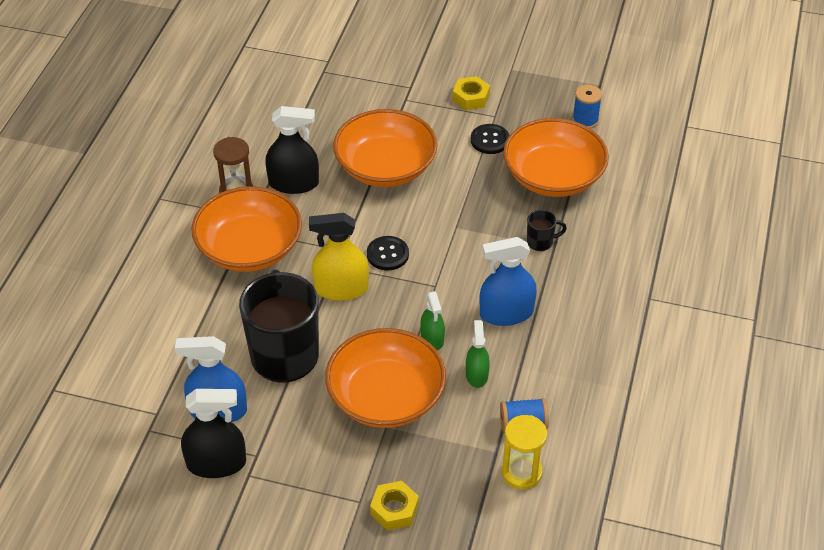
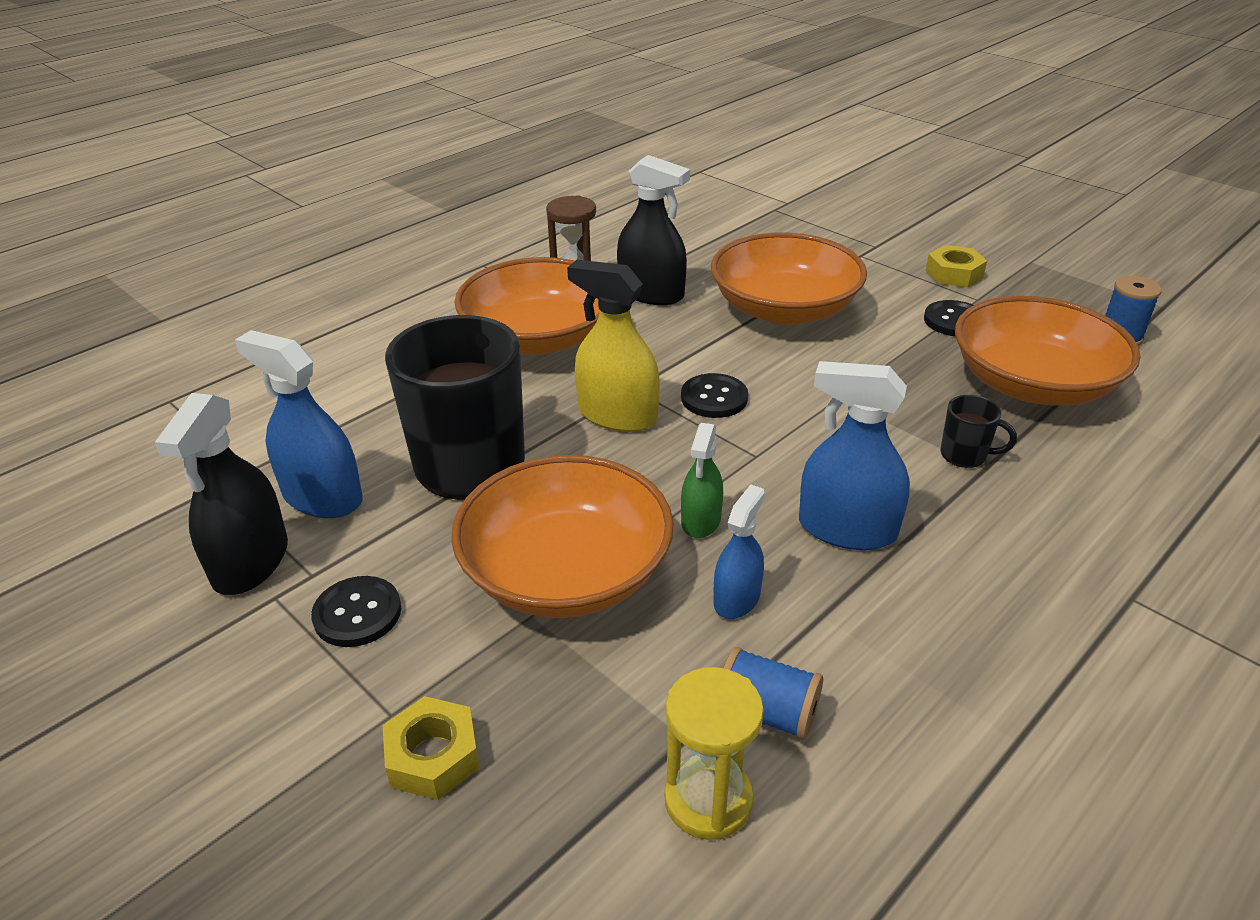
camera: 30 degrees right, 10 degrees down
black spray bottle [181,389,246,478] -> black spray bottle turned 75 degrees clockwise [155,393,288,595]
green spray bottle [466,320,490,388] -> blue spray bottle [713,485,765,619]
none -> black button [311,576,401,647]

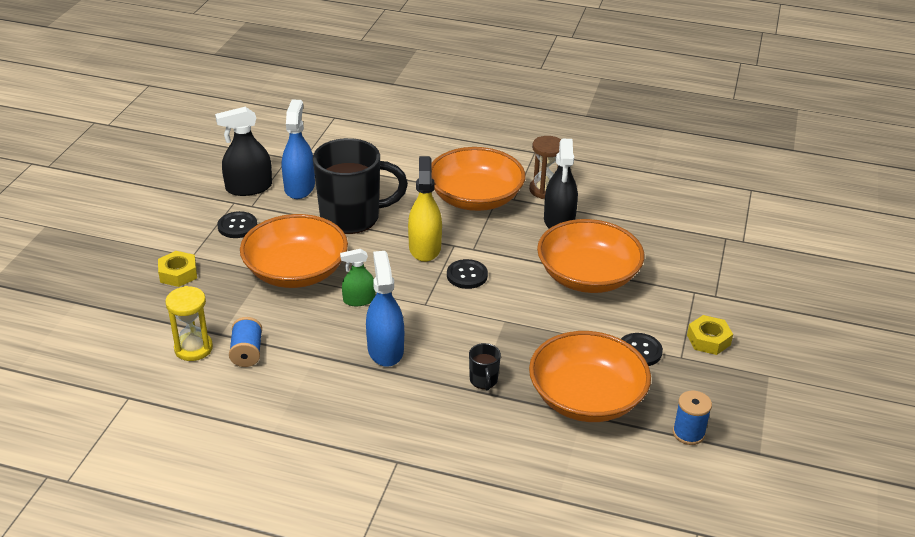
camera: 60 degrees right, 0 degrees up
blue spray bottle [713,485,765,619] -> none

